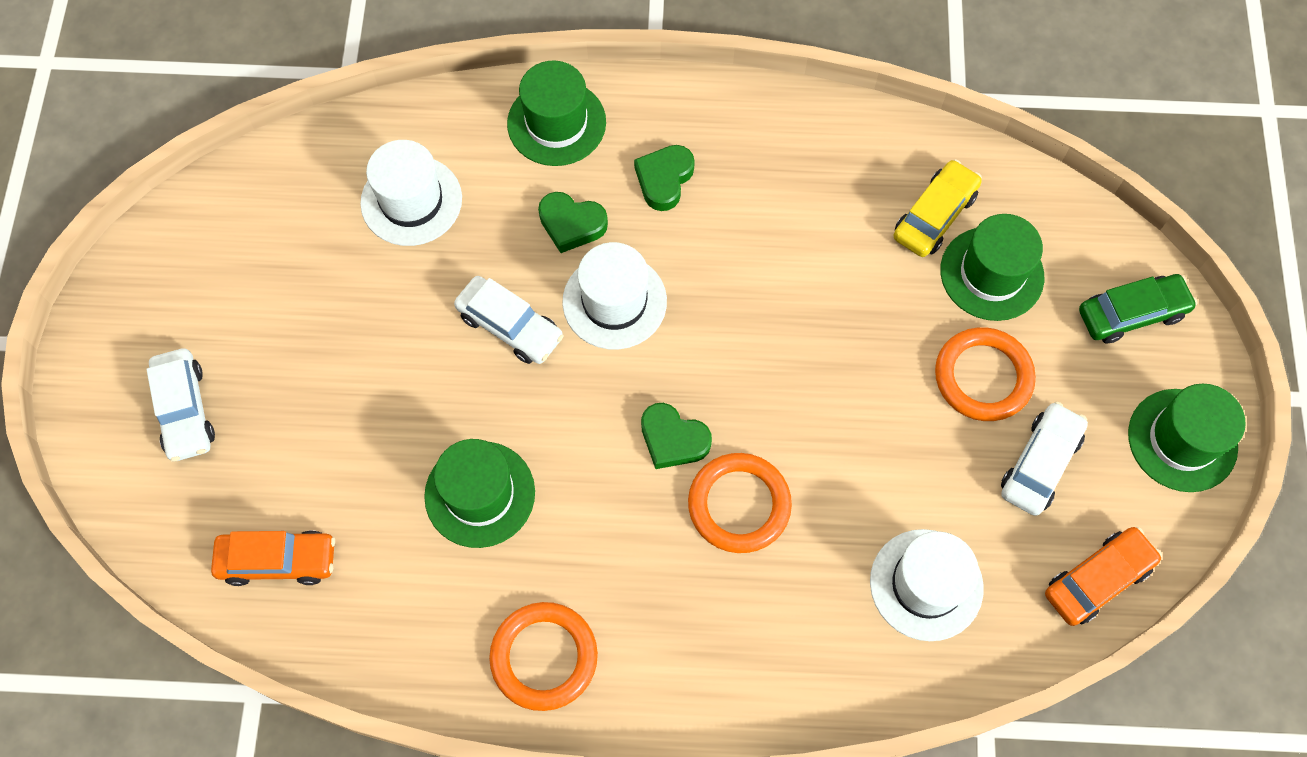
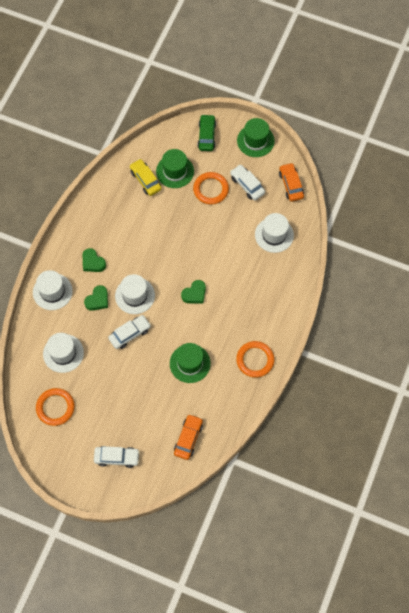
camera: 70 degrees left, 0 degrees up
green hat [507,61,606,166] -> white hat [33,270,73,310]
orange ring [688,453,792,553] -> orange ring moved to [36,388,75,426]

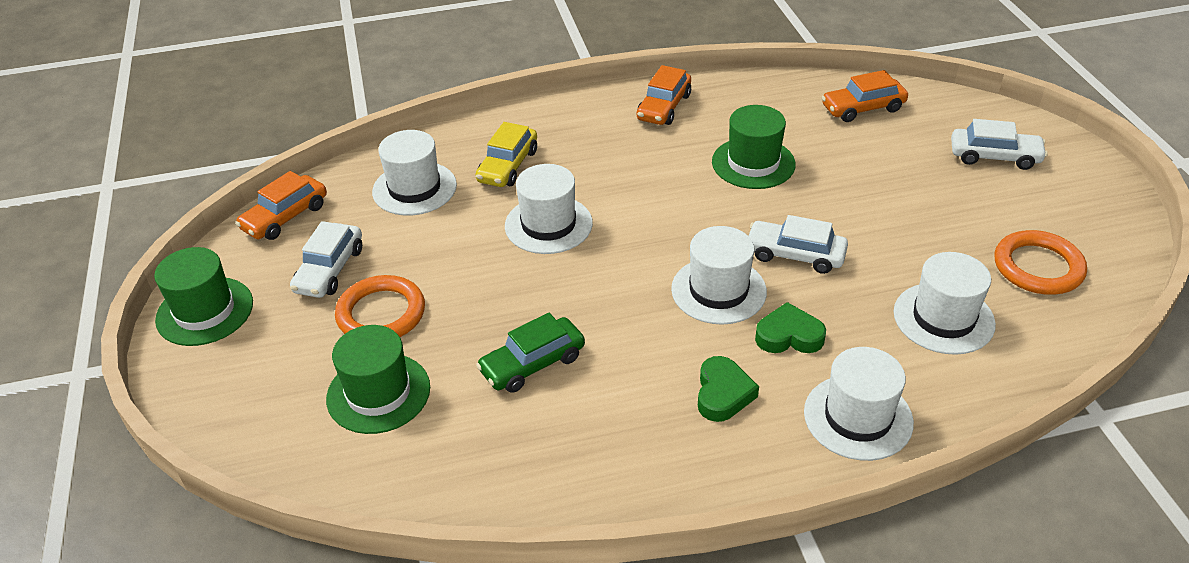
camera: 125 degrees left, 25 degrees down
white car [94,446,140,468] -> white car turned 135 degrees clockwise [951,119,1048,170]
yellow car [130,159,162,196] -> yellow car moved to [476,122,537,187]
green heart [181,280,206,304] -> none
green car [198,114,216,151] -> green car moved to [476,313,585,393]
orange ring [236,341,274,378] -> orange car [637,65,691,125]
none -> white hat [505,164,593,254]

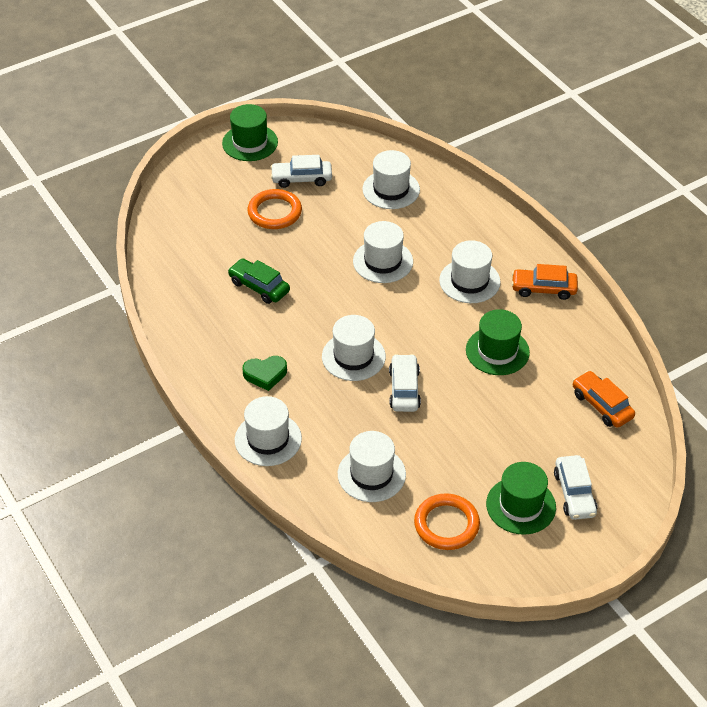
camera: 70 degrees right, 5 degrees up
orange car [235,171,327,240] -> none
green hat [326,325,430,434] -> green hat moved to [486,462,556,535]
yellow car [476,122,537,187] -> none
green heart [755,302,826,353] -> none
none -> white hat [439,240,501,303]

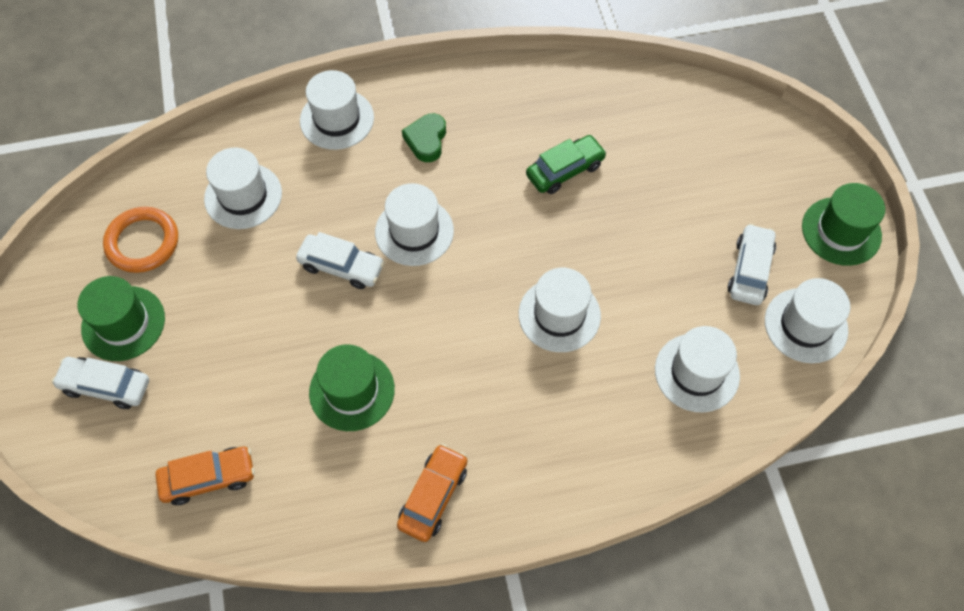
camera: 110 degrees right, 15 degrees up
orange ring [247,189,302,229] -> none
white hat [439,240,501,303] -> white hat moved to [765,278,850,363]

